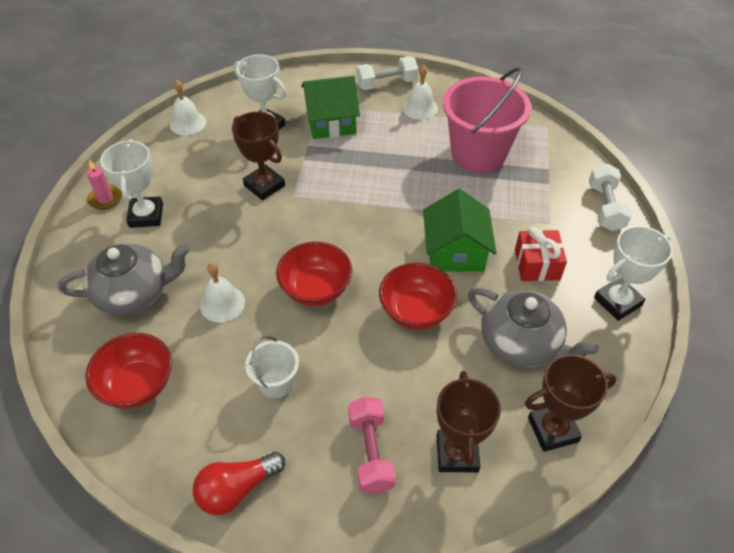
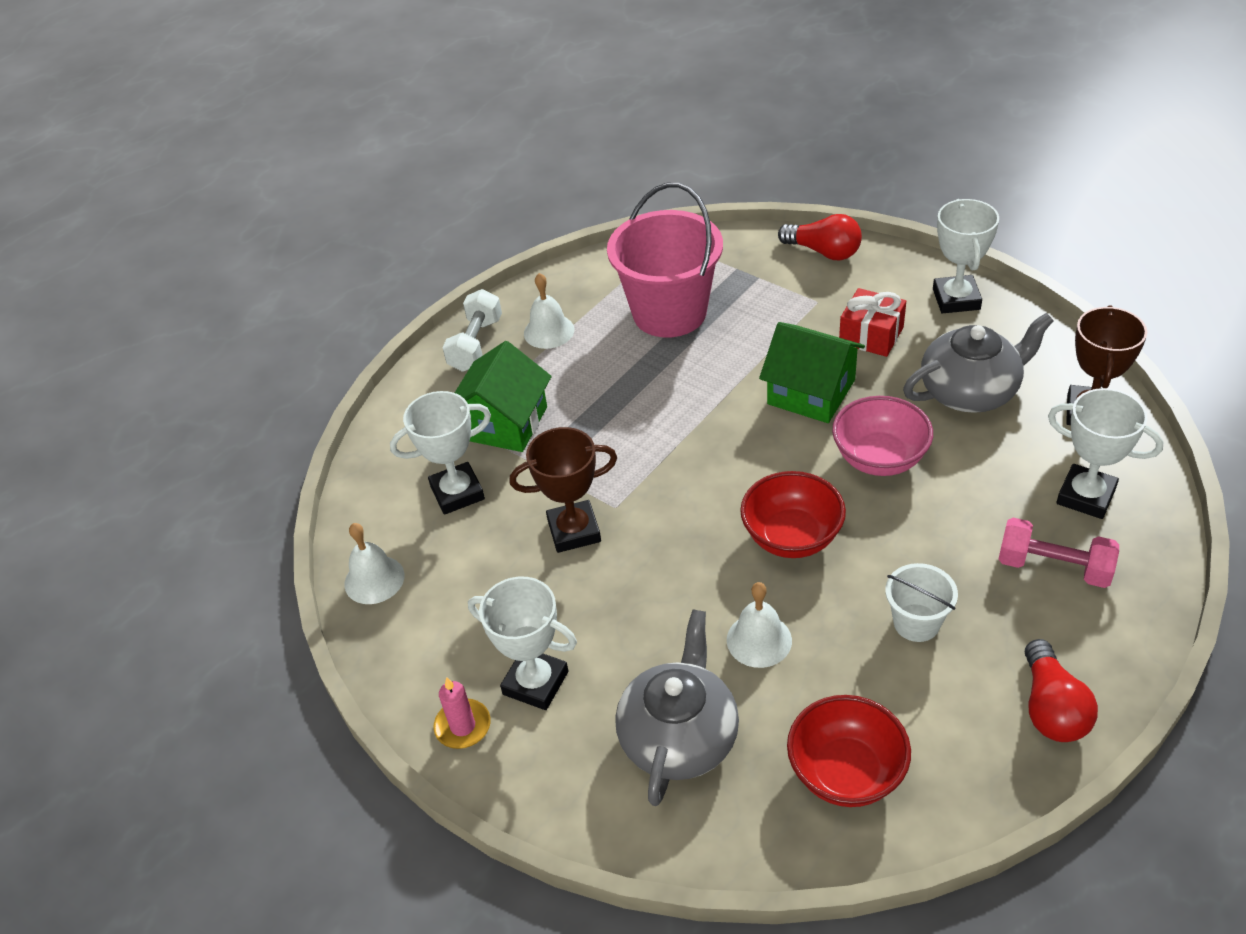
camera: 55 degrees left, 5 degrees down
red bowl [379,263,457,330] -> pink bowl [832,396,933,476]
brown trophy [437,371,501,472] -> white trophy [1048,388,1163,519]
white dumbbell [589,164,632,231] -> red light bulb [778,214,862,260]

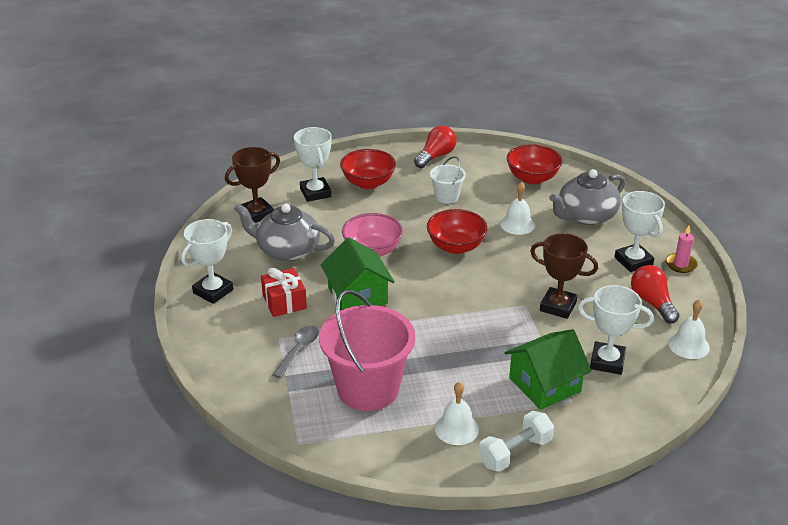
camera: 145 degrees left, 10 degrees down
red light bulb [778,214,862,260] -> red light bulb moved to [631,265,679,323]
pink dumbbell [998,518,1119,588] -> red bowl [340,149,396,189]
none -> grey spoon [273,325,319,378]

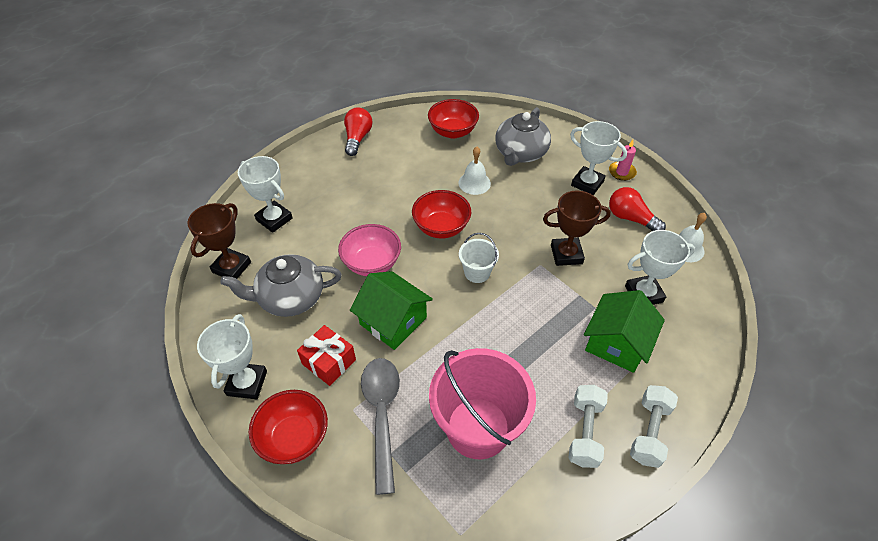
camera: 30 degrees left, 15 degrees up
grey spoon [273,325,319,378] -> grey spoon [361,358,400,495], size x1.65
red bowl [340,149,396,189] -> red bowl moved to [249,390,328,464]
white bucket [430,156,466,204] -> white bucket moved to [459,233,499,283]
white bell [435,382,479,445] -> white dumbbell [568,385,608,468]

